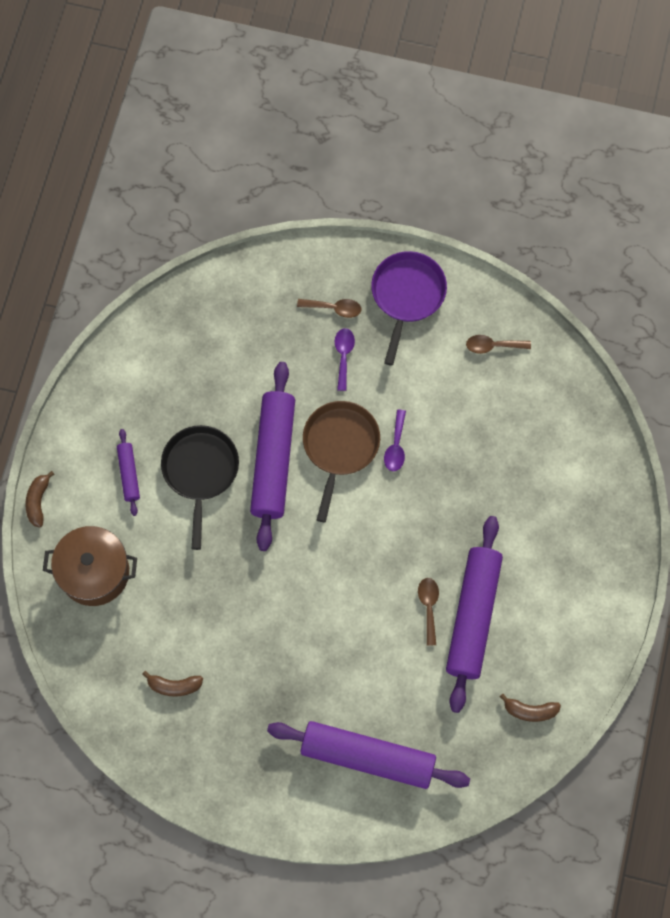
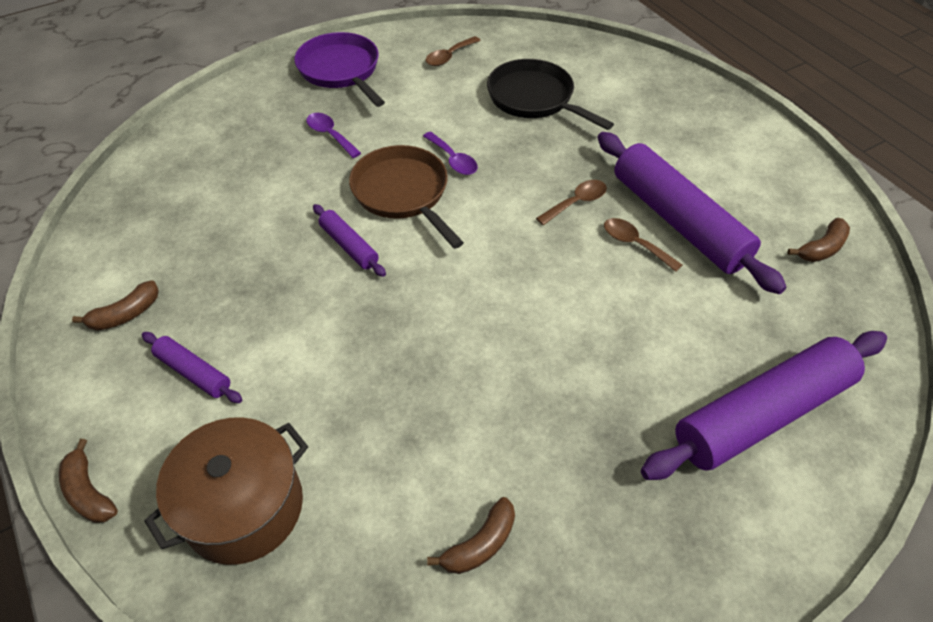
camera: 45 degrees left, 20 degrees down
black pan [161,425,239,550] -> black pan moved to [487,59,614,130]
purple rolling pin [250,362,295,551] -> purple rolling pin [313,204,386,277], size x0.46
brown spoon [297,299,362,318] -> brown spoon moved to [536,180,607,225]
none -> brown banana [72,280,159,331]

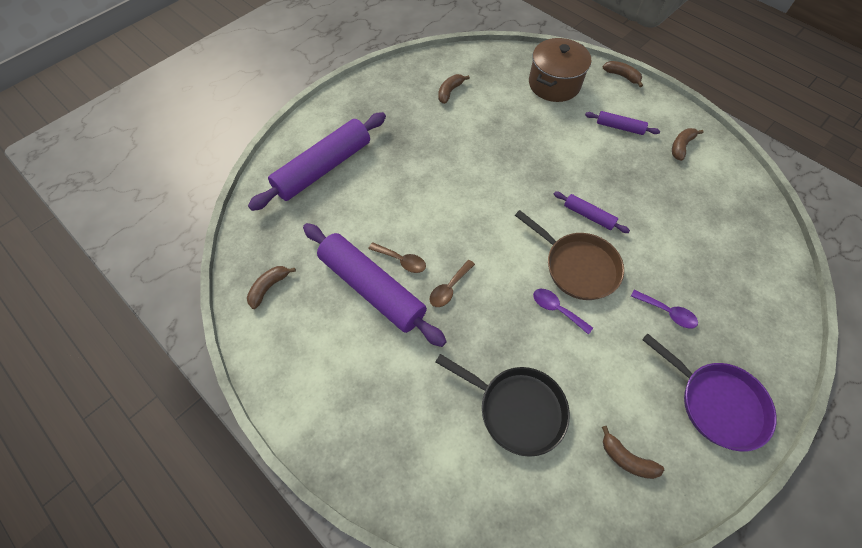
camera: 165 degrees right, 10 degrees up
brown spoon [426,36,481,66] -> brown banana [602,426,664,479]

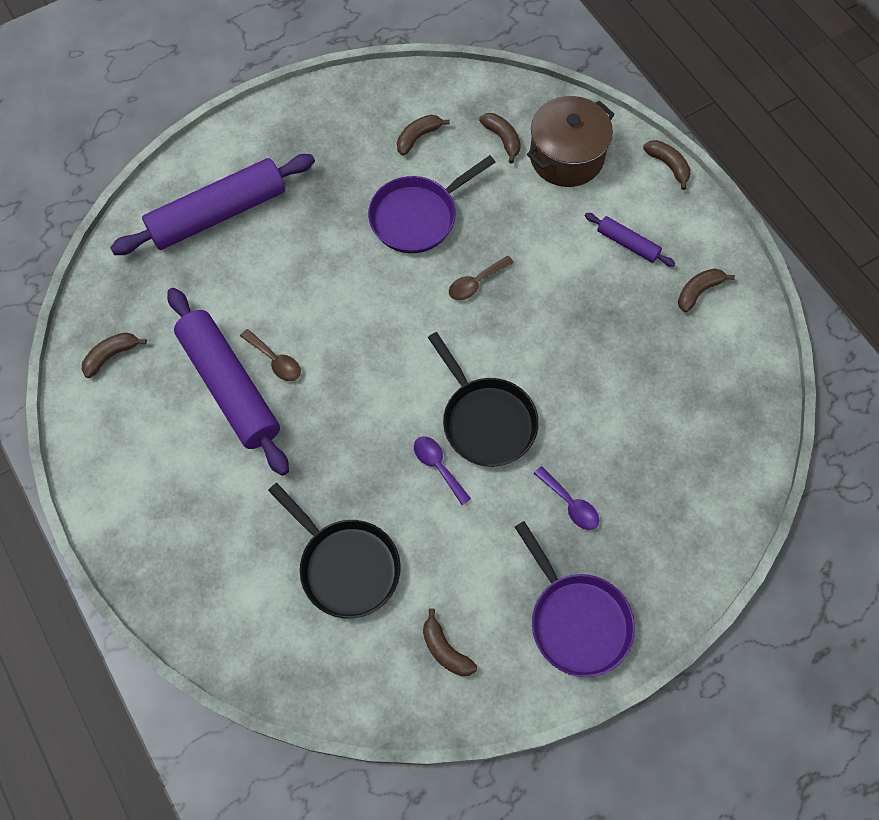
camera: 15 degrees right, 5 degrees up
brown spoon [430,260,475,307] -> brown spoon moved to [449,256,514,300]
brown pan [515,210,624,300] -> black pan [428,332,539,467]
purple rolling pin [554,192,630,233] -> none
none -> purple pan [368,155,495,253]
none -> brown banana [479,113,521,164]

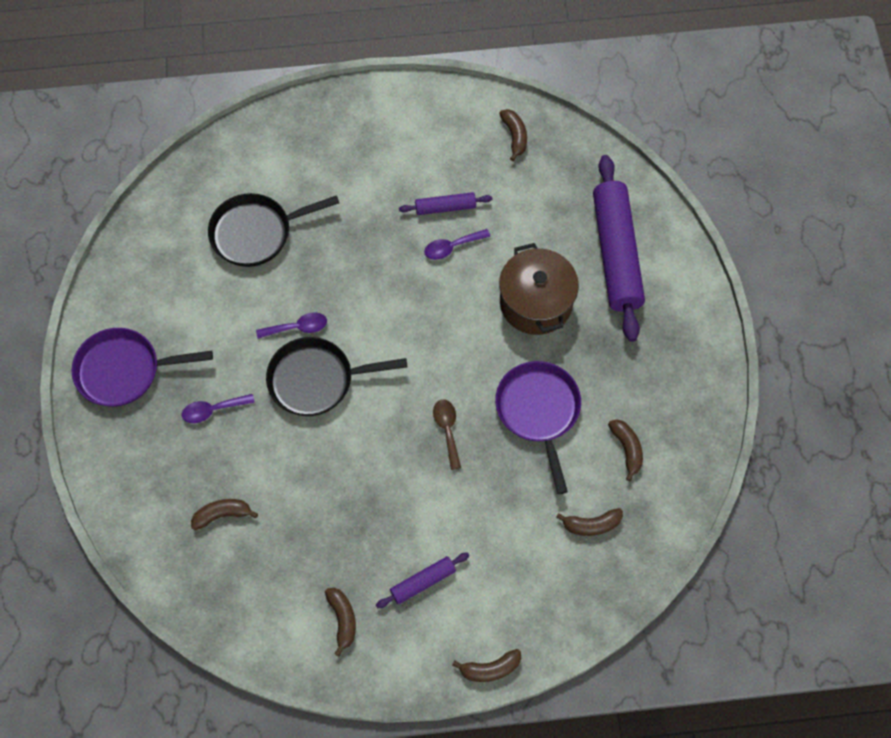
camera: 115 degrees right, 0 degrees up
purple rolling pin [167,288,289,476] -> purple rolling pin [399,192,492,215], size x0.46
brown spoon [240,329,301,381] -> purple spoon [424,229,491,260]
brown banana [423,609,477,676] -> brown banana moved to [191,499,258,530]
brown pot [527,96,615,187] -> brown pot moved to [499,243,579,335]

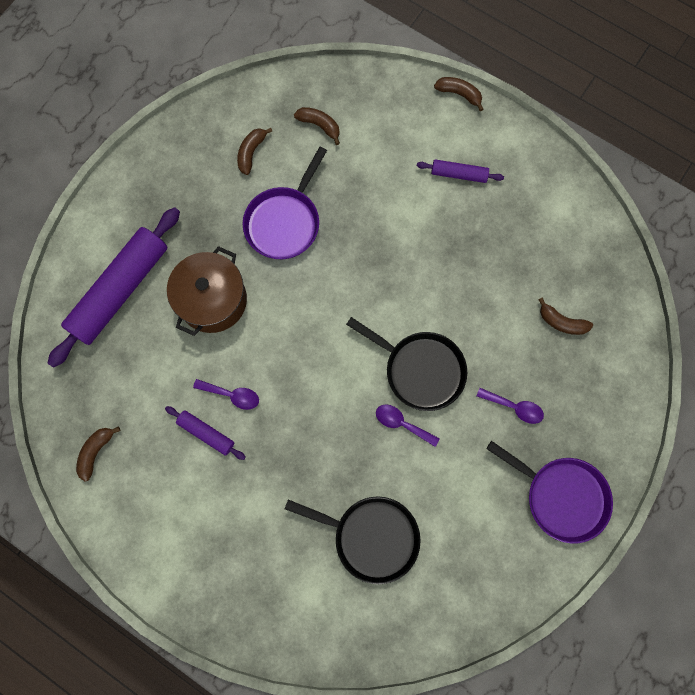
camera: 140 degrees left, 10 degrees up
brown banana [325,588,356,656] -> none
brown spoon [433,399,461,470] -> none

